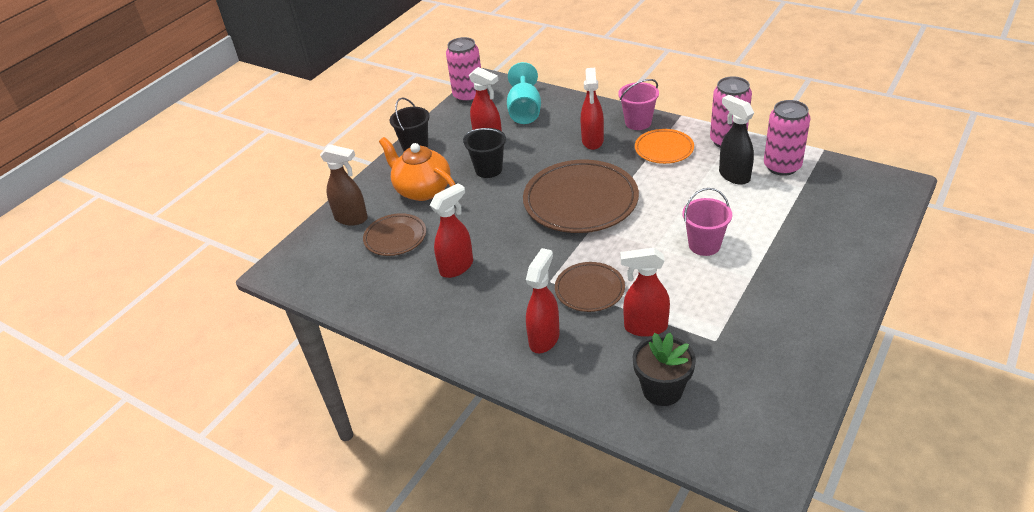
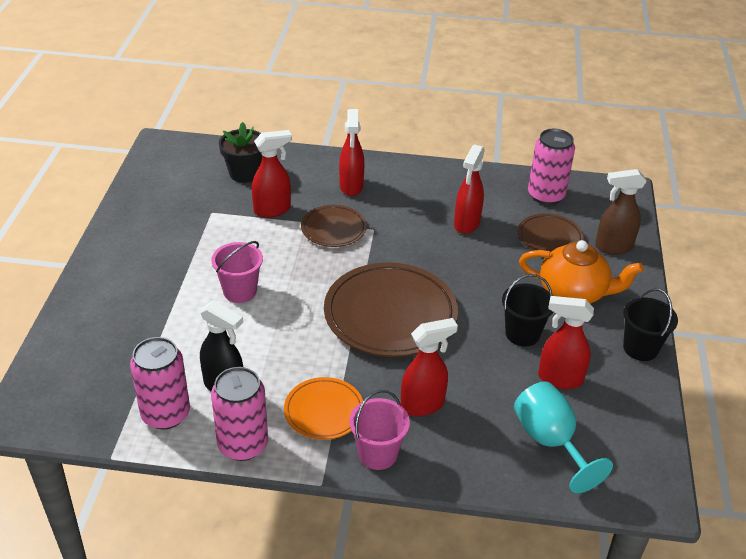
camera: 150 degrees right, 0 degrees up
pink can [446,37,481,103] -> pink can moved to [528,129,575,205]
red spray bottle [581,68,604,150] -> red spray bottle turned 90 degrees clockwise [401,318,458,416]

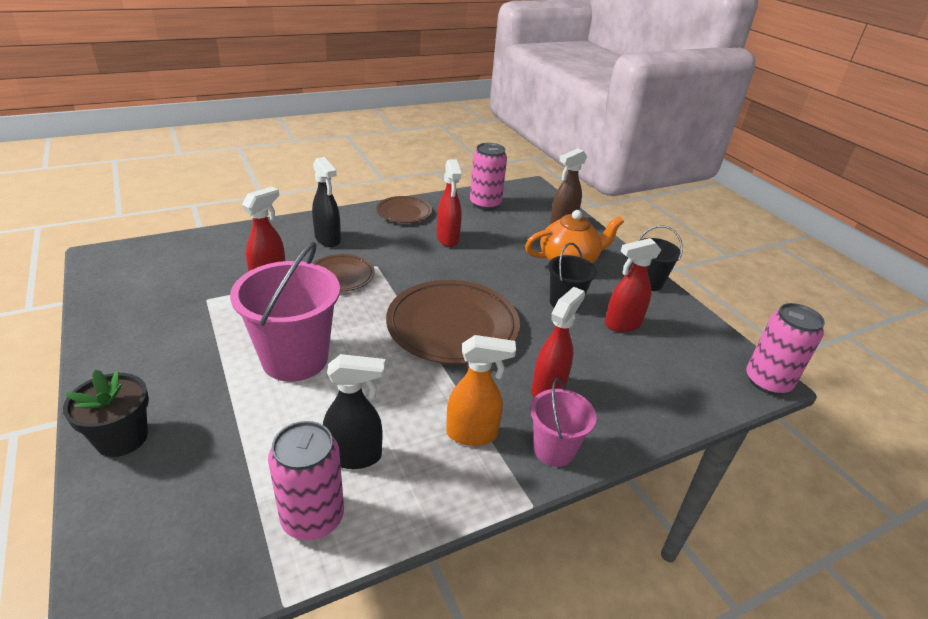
camera: 35 degrees left, 5 degrees down
pink bucket [211,241,263,303] -> pink bucket [230,242,340,382], size x1.76
pink can [211,367,268,461] -> pink can moved to [746,303,825,395]
black flower pot [219,122,262,183] -> black flower pot moved to [63,369,149,457]
orange plate [284,377,363,440] -> orange spray bottle [446,335,516,446]
red spray bottle [339,109,364,196] -> black spray bottle [312,157,341,247]
turquoise goblet [514,382,613,493] -> none
brown plate [518,213,584,252] -> brown plate moved to [376,196,432,223]

